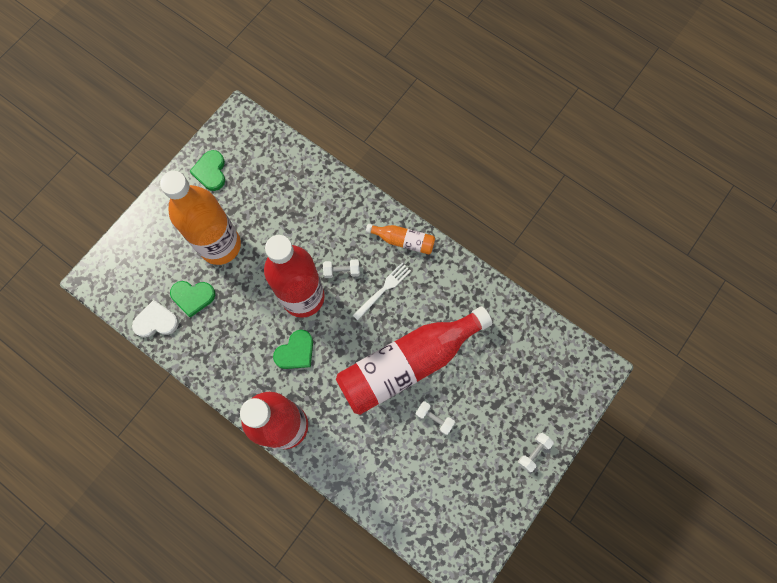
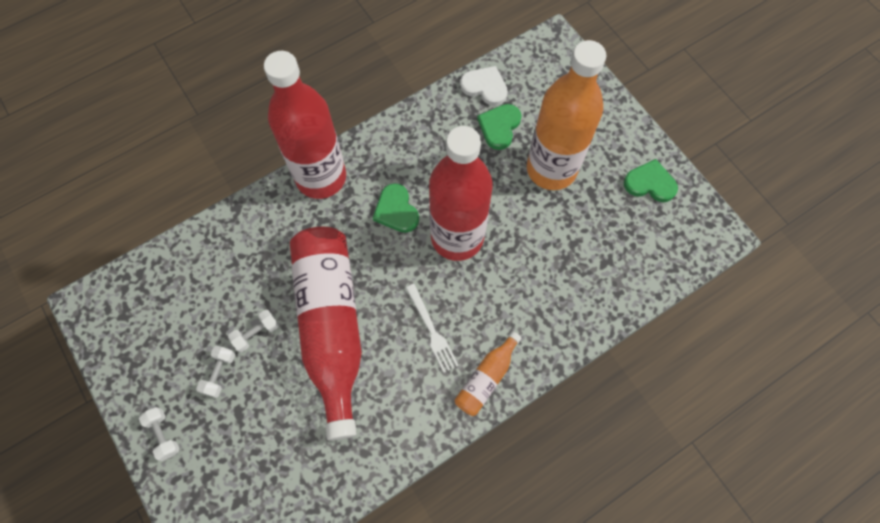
camera: 110 degrees right, 5 degrees down
white heart [132,300,179,338] -> white heart turned 75 degrees counterclockwise [460,66,508,106]
white dumbbell [323,259,360,278] -> white dumbbell moved to [196,346,235,398]

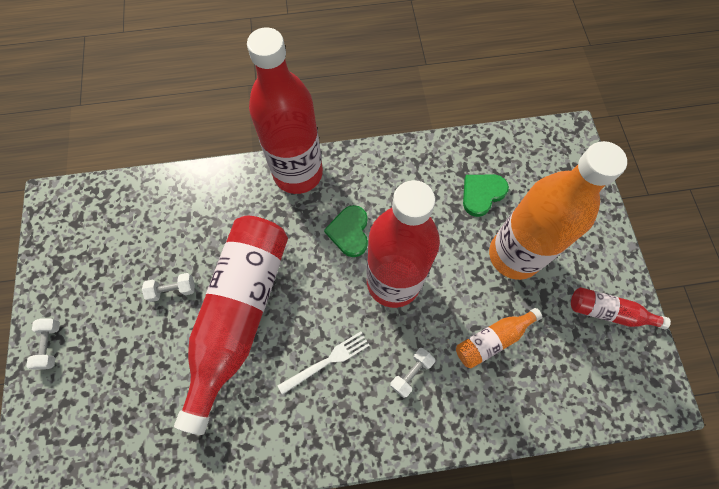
camera: 25 degrees right, 0 degrees up
white dumbbell [196,346,235,398] -> white dumbbell moved to [390,348,435,398]
white fork [406,284,459,373] -> white fork turned 120 degrees counterclockwise [278,332,370,395]
orange bottle [455,331,522,416] -> orange bottle moved to [456,308,542,368]
white heart [460,66,508,106] -> none
green heart [624,159,678,202] -> red bottle [571,287,671,330]

